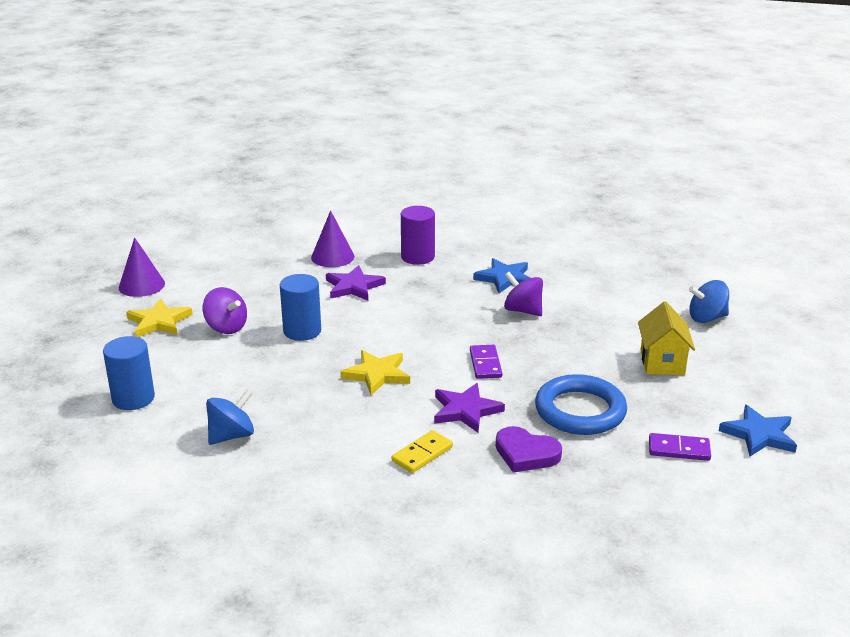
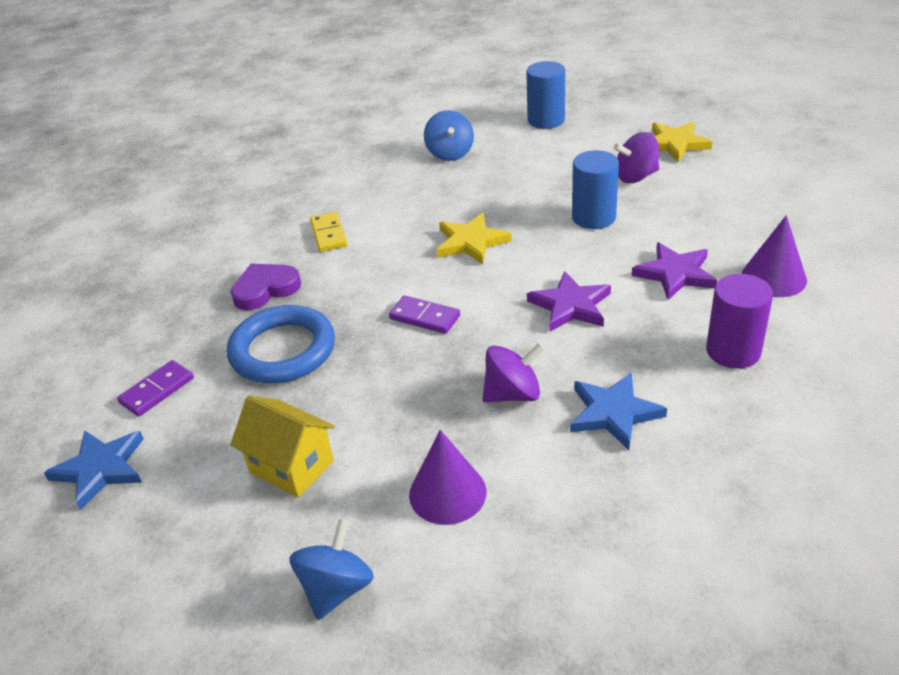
camera: 125 degrees right, 10 degrees up
purple cone [119,237,165,297] -> purple cone moved to [409,430,487,525]
purple star [434,383,505,433] -> purple star moved to [527,271,611,331]

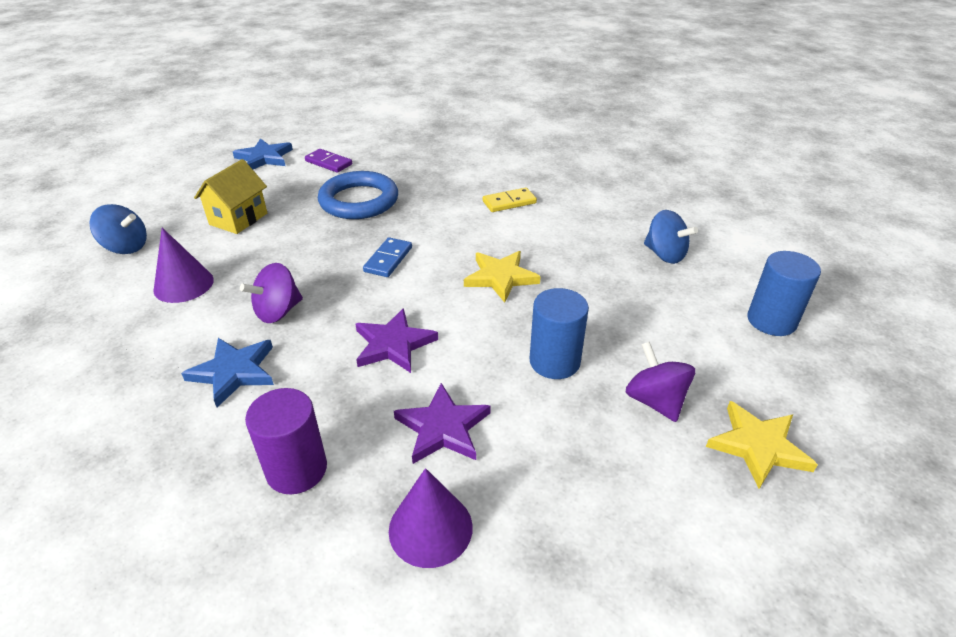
camera: 80 degrees right, 0 degrees up
purple heart [231,264,301,310] -> none
purple domino [389,296,460,334] -> blue domino [363,237,412,277]
blue spinning top [424,110,474,161] -> blue spinning top turned 120 degrees counterclockwise [644,210,698,264]
purple spinning top [482,343,545,403] -> purple spinning top turned 75 degrees clockwise [240,263,303,323]

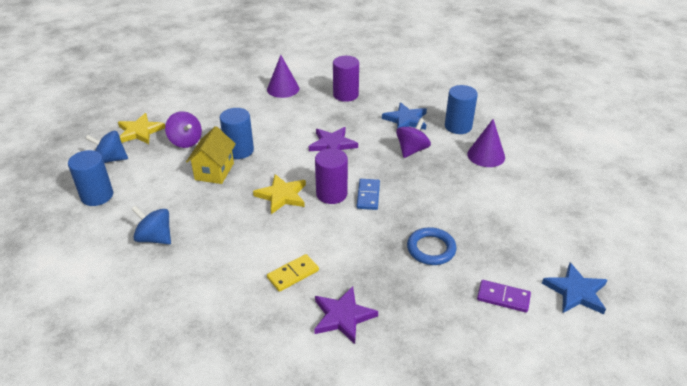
camera: 165 degrees right, 0 degrees up
blue spinning top [90,204,147,254] -> blue spinning top moved to [85,131,128,163]
yellow house [194,159,267,234] -> yellow house moved to [186,126,236,184]
blue ring [318,171,398,219] -> blue ring [407,227,457,265], size x0.66
purple star [394,383,491,464] -> purple star moved to [314,286,378,344]
none -> purple cylinder [315,148,348,204]
none -> blue cylinder [445,85,478,134]

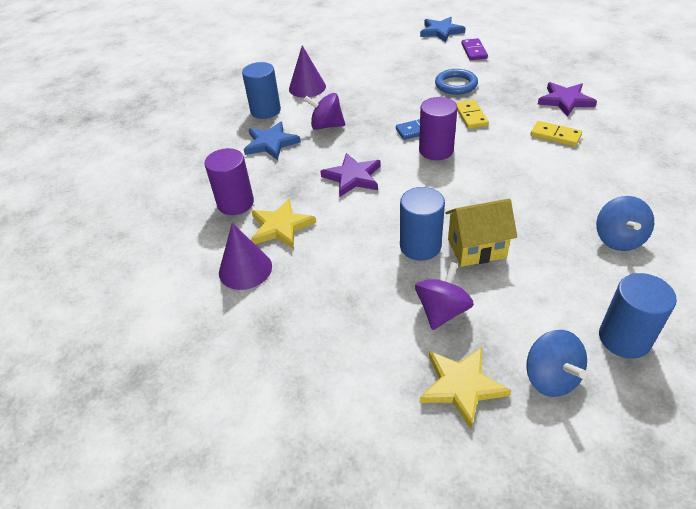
camera: 110 degrees left, 5 degrees up
yellow star [253,174,306,214] -> yellow star moved to [251,198,316,249]
none -> yellow domino [456,100,489,129]

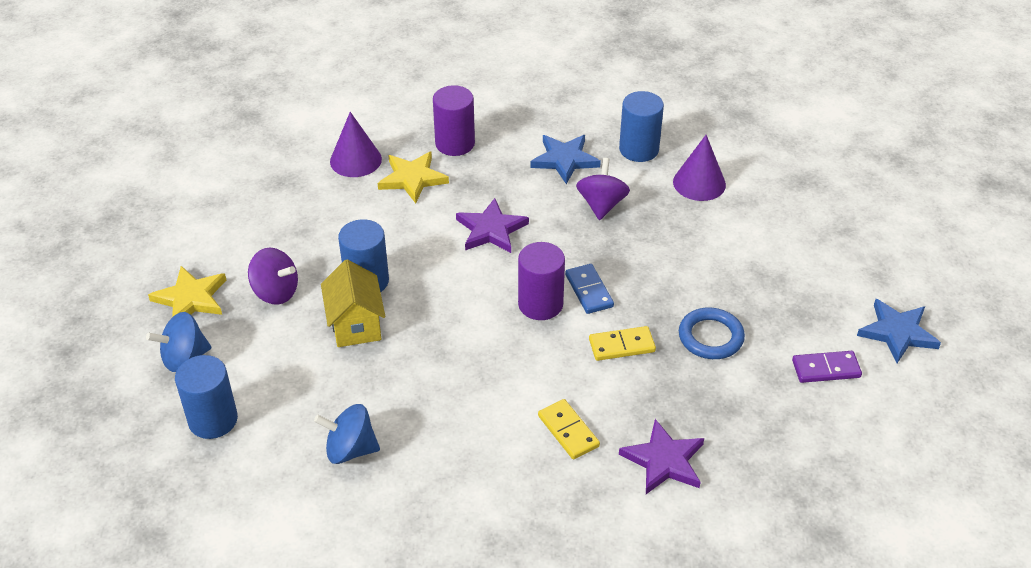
camera: 85 degrees right, 0 degrees up
yellow domino [531,121,582,146] -> yellow domino turned 60 degrees counterclockwise [538,399,600,459]

